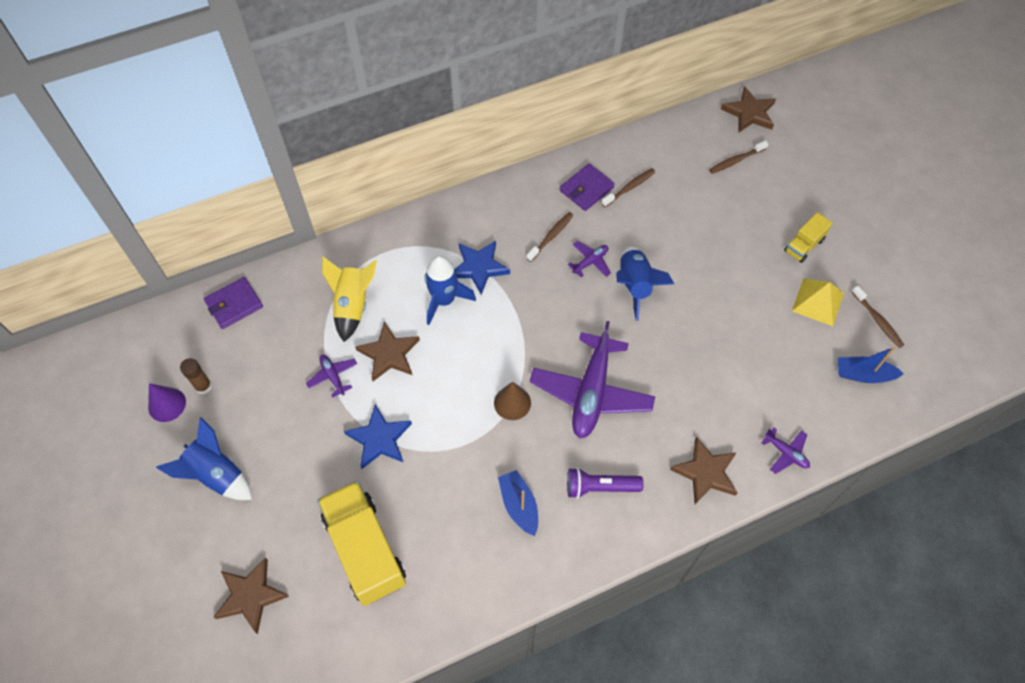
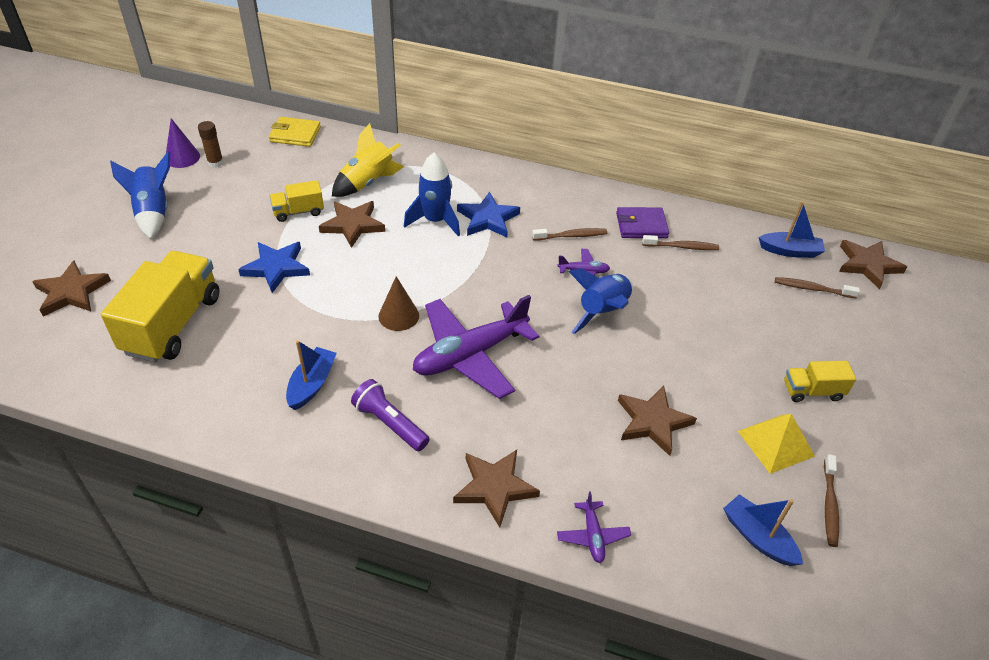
camera: 40 degrees right, 15 degrees down
purple wallet [204,277,263,329] -> yellow wallet [269,117,321,147]
purple plane [306,355,357,397] -> yellow truck [270,180,324,222]
none -> brown star [618,386,697,456]
none -> blue boat [758,201,825,258]

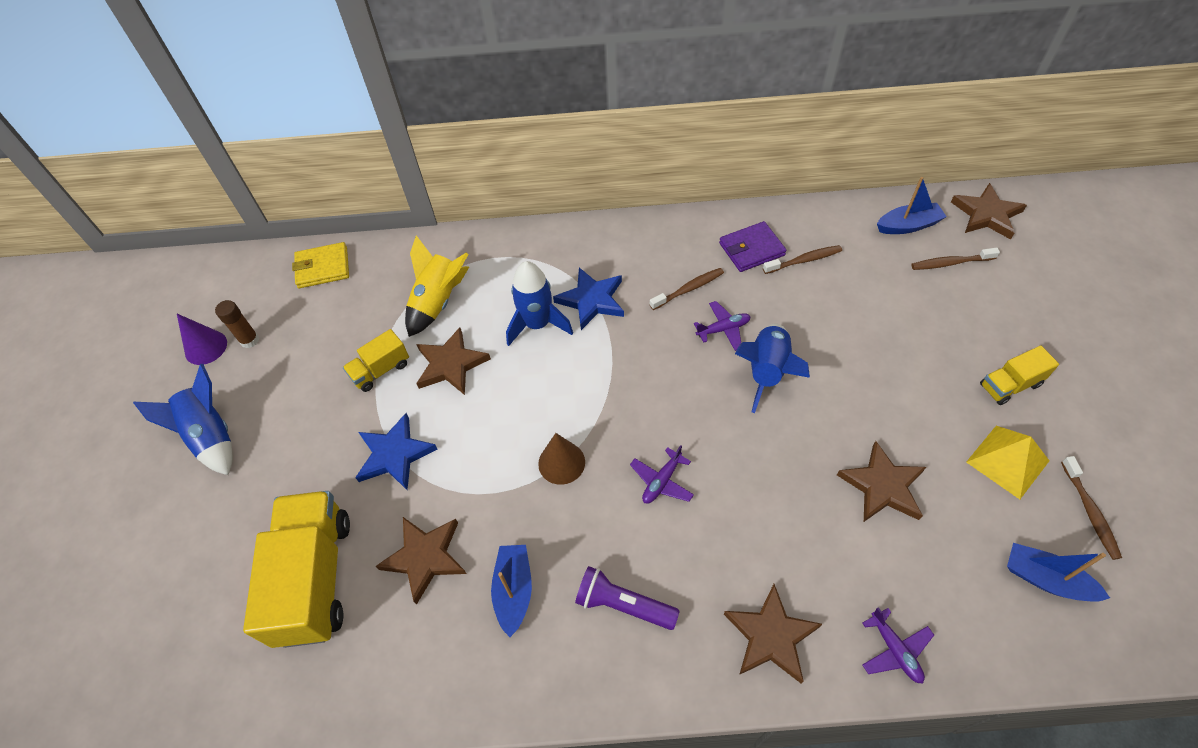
camera: 15 degrees left, 10 degrees up
brown star [32,260,111,316] -> brown star moved to [376,517,467,605]
purple plane [413,295,539,399] -> purple plane [630,445,694,504], size x0.44

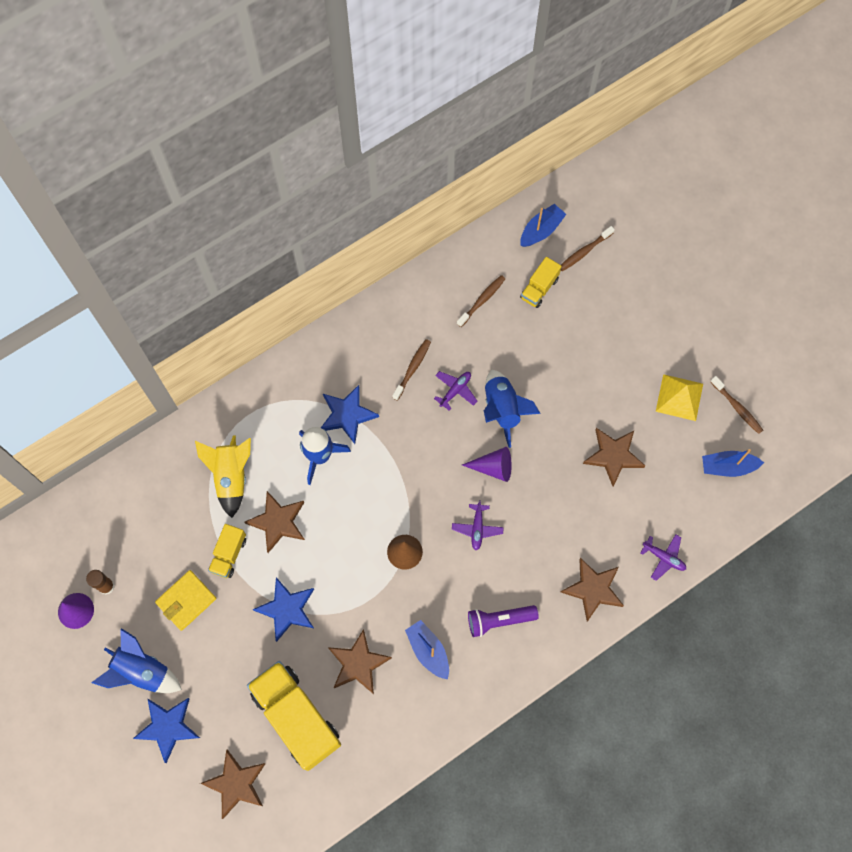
camera: 35 degrees left, 15 degrees up
yellow wallet [292,242,349,288] -> yellow wallet moved to [155,570,216,631]
purple wallet [719,221,787,272] -> none
brown star [951,183,1027,240] -> brown star moved to [200,749,266,819]
yellow truck [980,346,1059,405] -> yellow truck moved to [520,257,562,308]
none -> blue star [133,698,200,763]
none -> purple cone [462,447,512,482]

